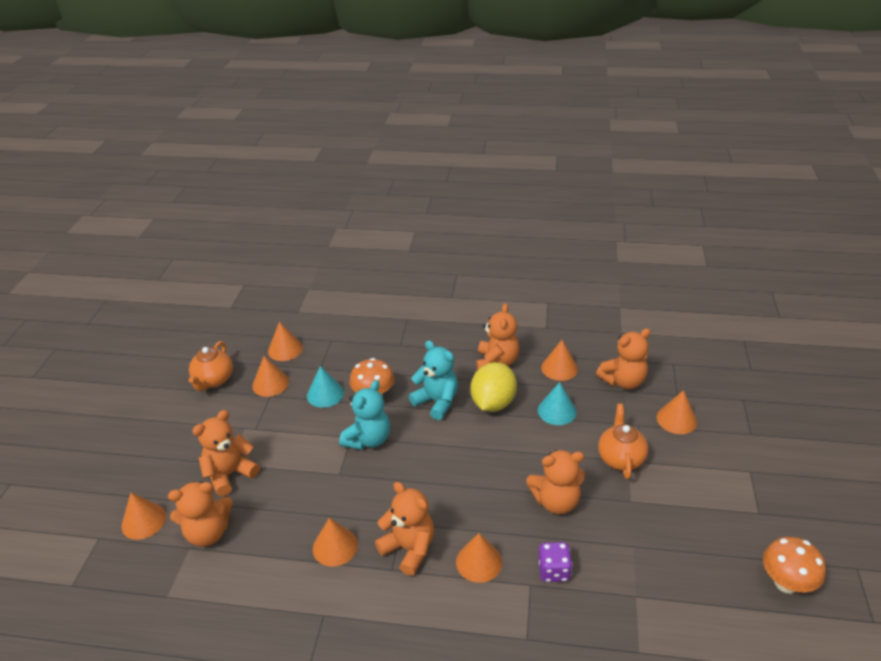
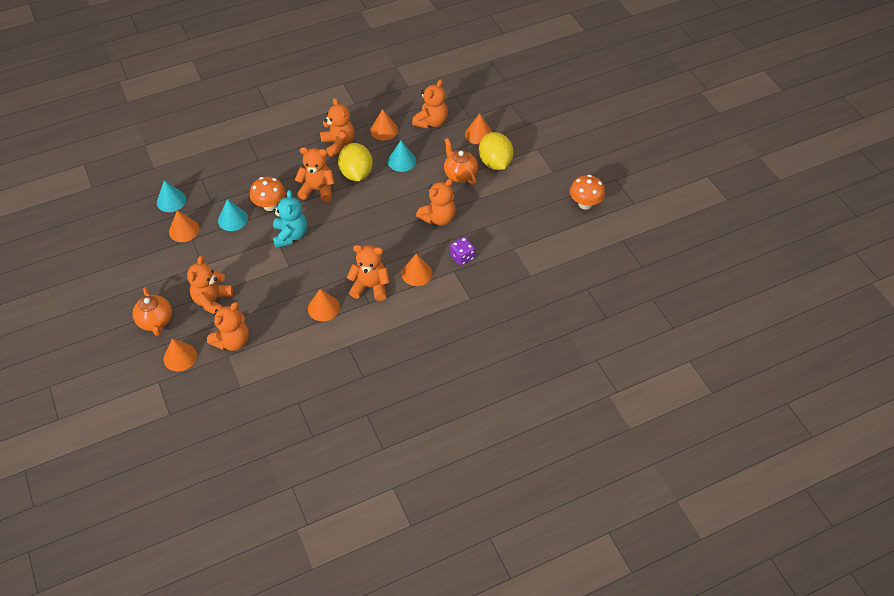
camera: 35 degrees left, 15 degrees up
orange teapot [189,341,233,391] -> orange teapot moved to [133,287,172,336]
orange cone [268,322,303,361] -> turquoise cone [157,180,186,212]
turquoise teddy bear [409,340,458,420] -> orange teddy bear [295,147,335,202]
none -> yellow lemon [479,132,513,170]

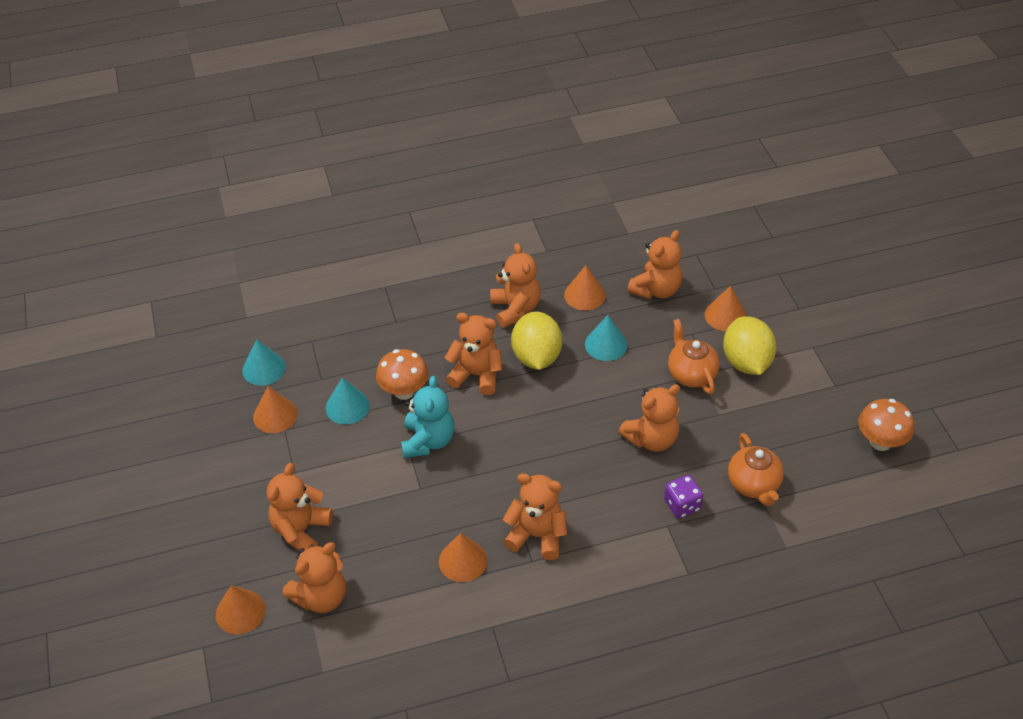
camera: 10 degrees right, 5 degrees down
orange teapot [133,287,172,336] -> orange teapot moved to [728,433,784,506]
orange cone [401,254,433,286] -> none

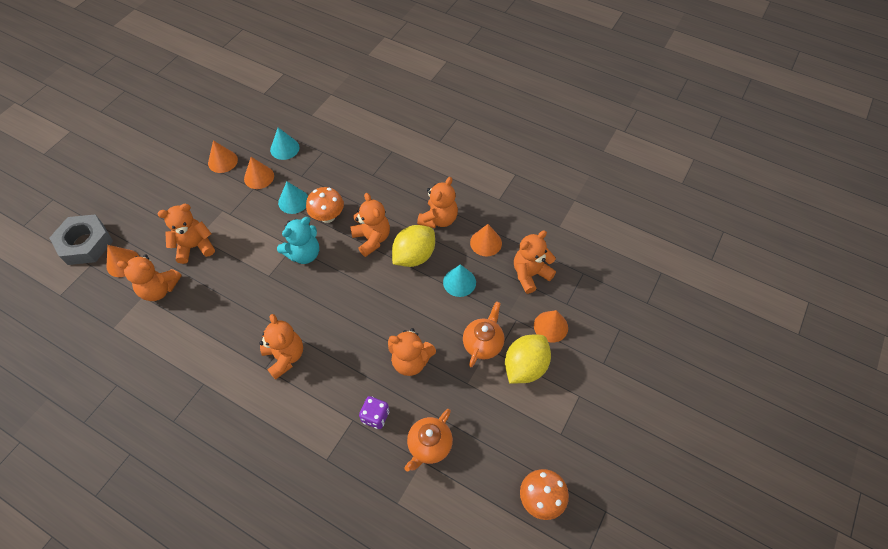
camera: 45 degrees right, 10 degrees up
orange cone [439,533,487,582] -> orange cone moved to [208,140,238,173]
orange teddy bear [627,230,683,299] -> orange teddy bear turned 150 degrees clockwise [514,231,556,294]
none -> grey nut [49,214,113,265]

